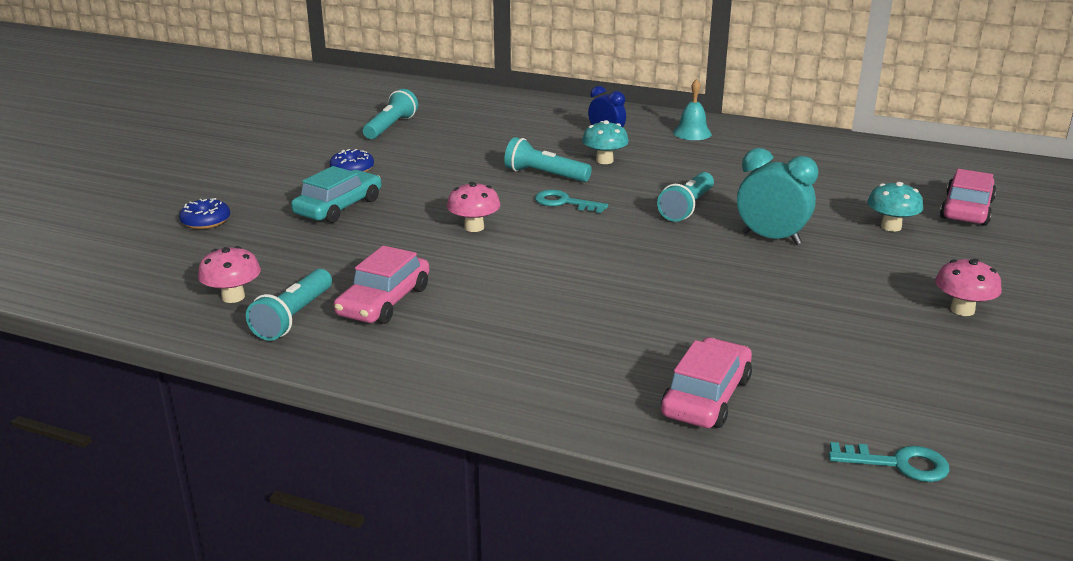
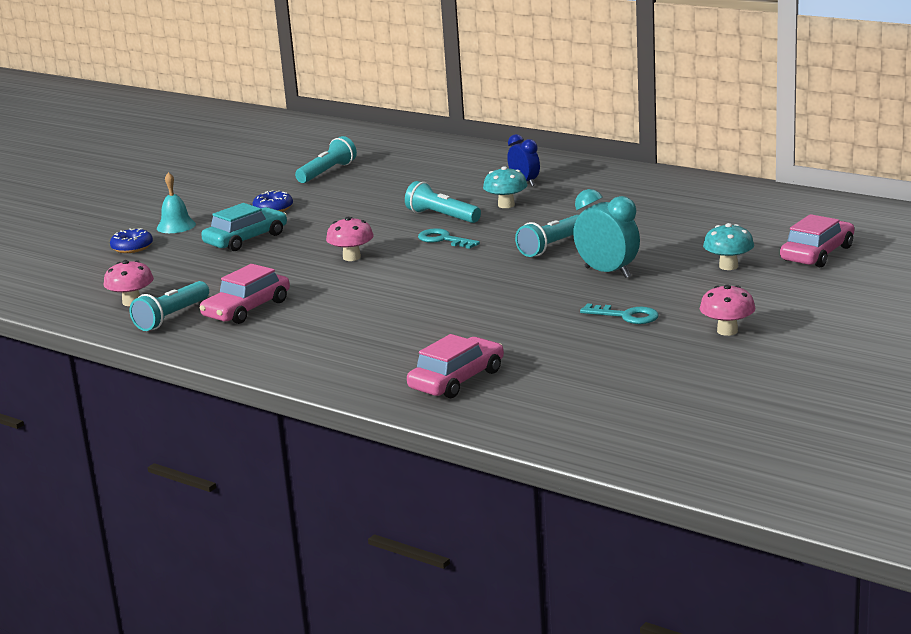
camera: 15 degrees right, 5 degrees down
turquoise bell [673,79,712,140] -> turquoise bell moved to [157,172,196,233]
turquoise key [828,442,949,482] -> turquoise key moved to [580,303,659,324]

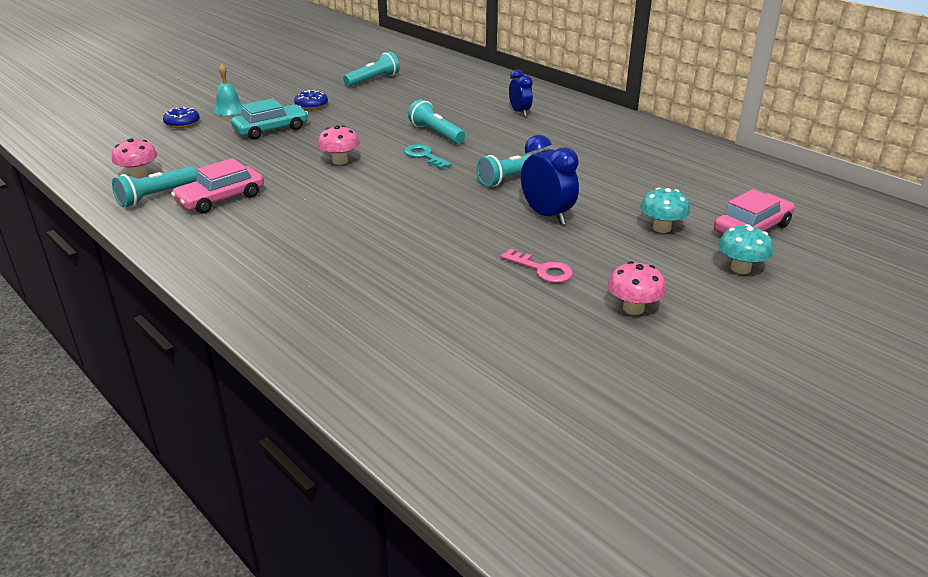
camera: 10 degrees right, 10 degrees up
pink car [407,334,504,398] -> none
turquoise mushroom [483,166,528,208] -> turquoise mushroom moved to [718,224,773,274]
turquoise clock [573,189,640,278] -> blue clock [521,135,579,225]
turquoise key [580,303,659,324] -> pink key [501,249,573,283]

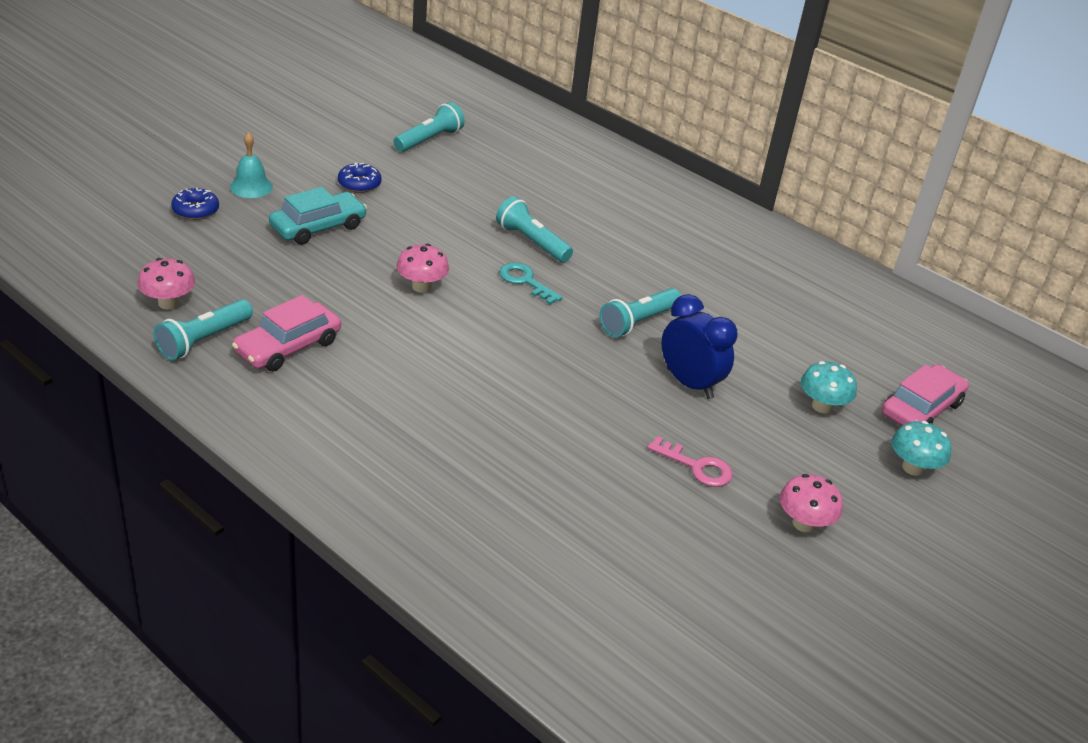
camera: 10 degrees left, 5 degrees up
blue clock [509,69,533,117] -> none

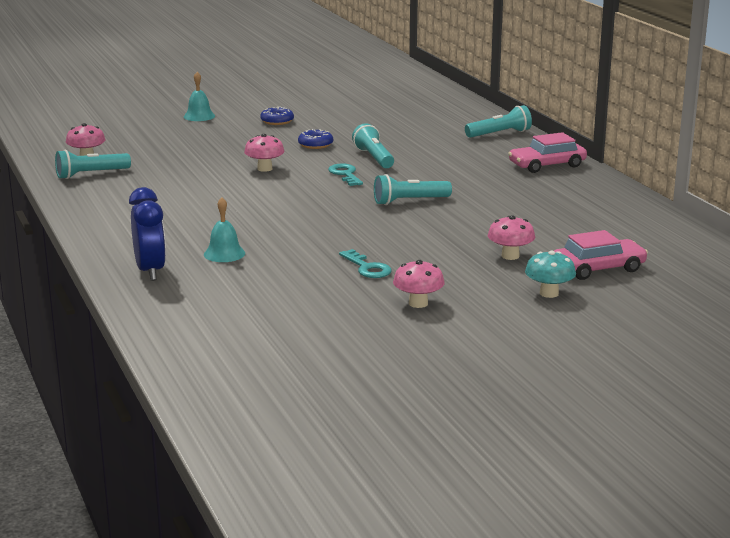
camera: 30 degrees right, 15 degrees down
blue donut [171,188,219,220] -> blue donut moved to [298,129,333,149]
pink car [232,295,341,371] -> pink car moved to [508,132,587,173]
turquoise car [269,187,367,245] -> none
turquoise flashlight [393,102,465,152] -> turquoise flashlight moved to [465,105,532,138]
pink key [647,436,733,487] -> turquoise key [339,249,392,278]
blue clock [661,294,737,399] -> blue clock moved to [129,187,166,281]
turquoise mushroom [801,361,857,413] -> pink mushroom [488,215,535,260]
none -> turquoise bell [204,197,245,262]

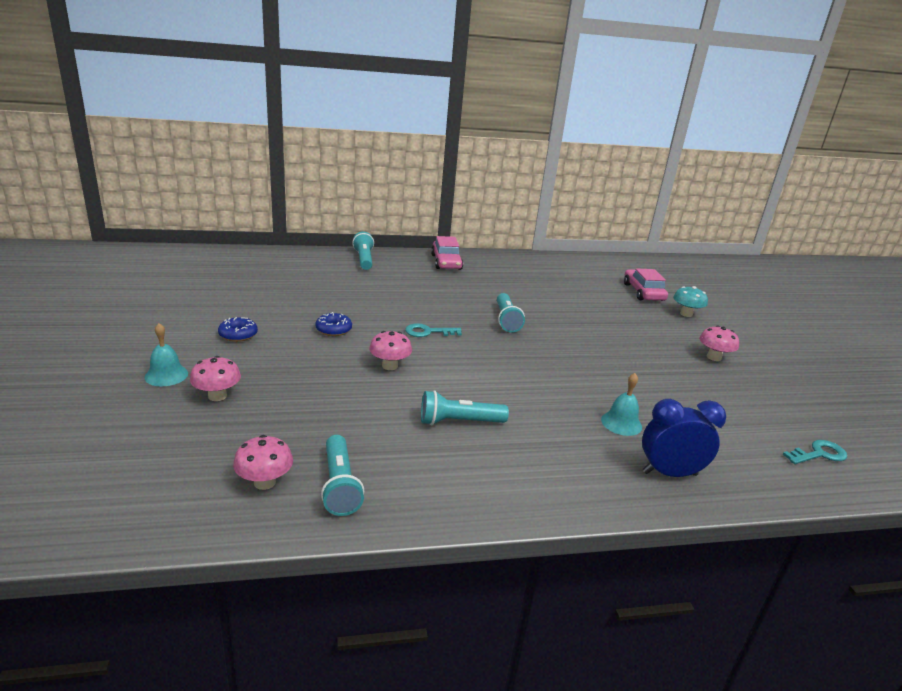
camera: 80 degrees left, 5 degrees up
turquoise key [339,249,392,278] -> turquoise key moved to [783,440,847,464]
turquoise flashlight [352,123,394,168] -> turquoise flashlight moved to [421,390,509,425]
pink mushroom [488,215,535,260] -> pink mushroom moved to [190,356,241,401]

